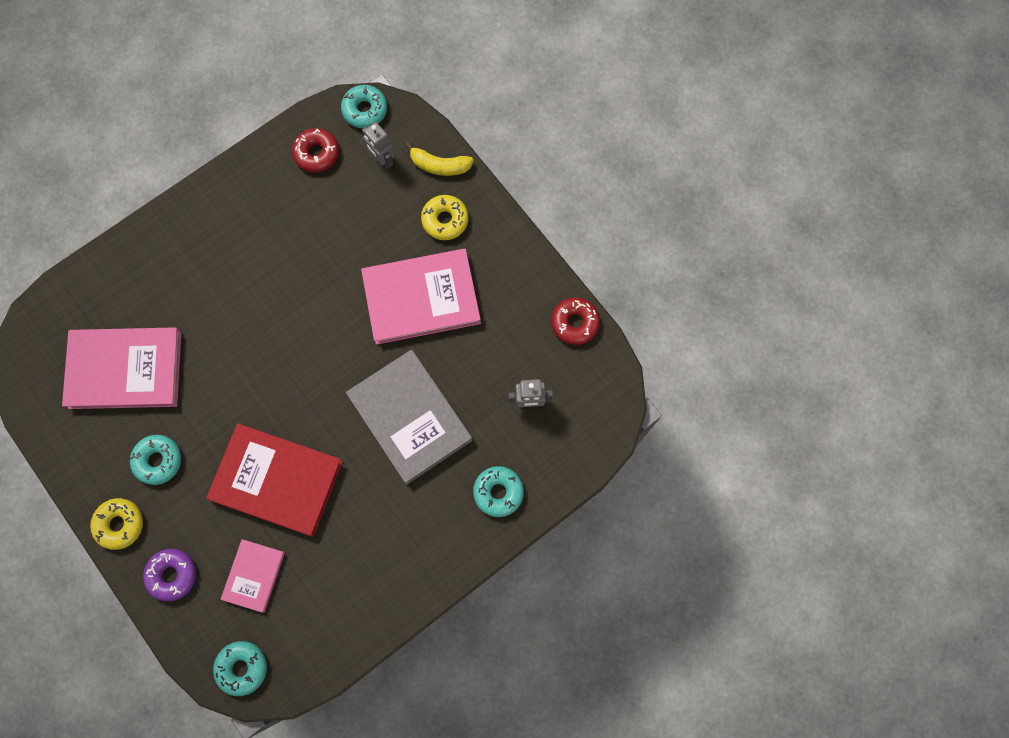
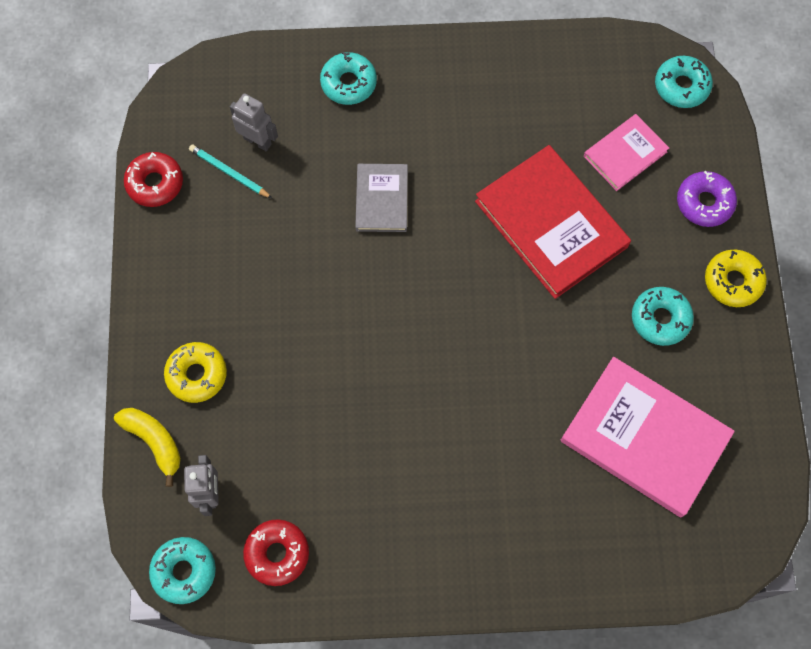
camera: 145 degrees left, 5 degrees down
grey book [346,350,472,485] -> grey book [355,164,408,232], size x0.54
pink book [361,249,481,345] -> none
none -> turquoise pencil [189,144,273,199]

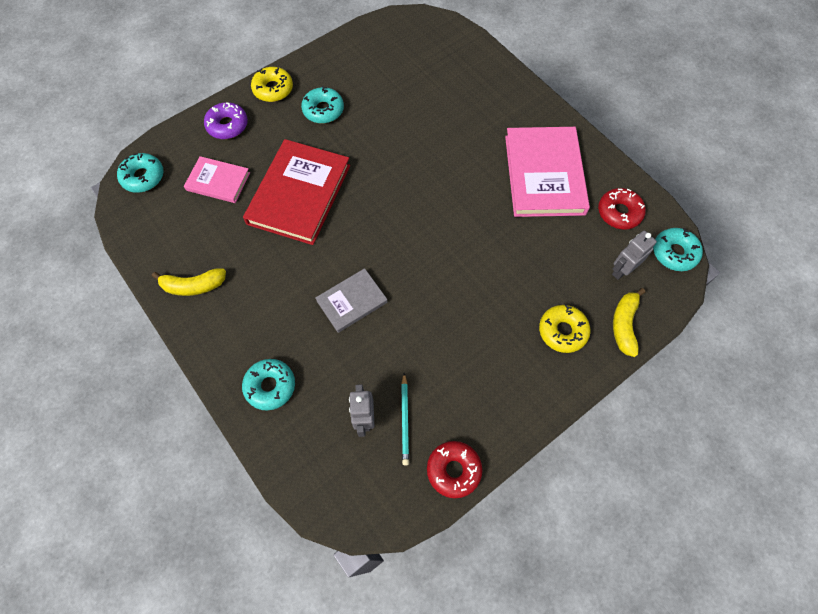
camera: 125 degrees left, 5 degrees down
pink book [561,357,735,517] -> pink book moved to [505,127,590,217]
none -> yellow banana [152,268,226,296]

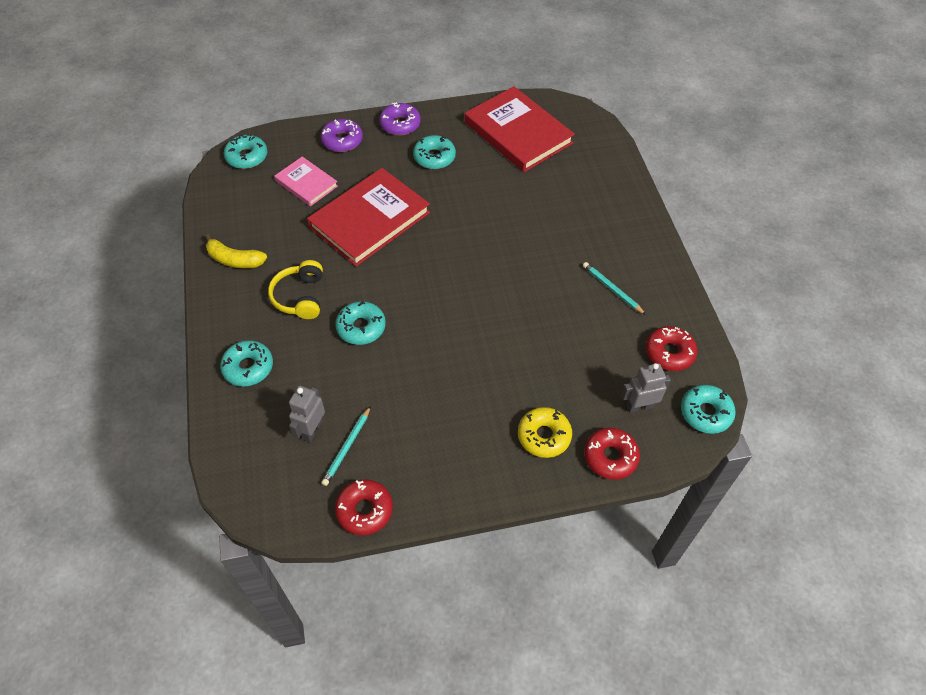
camera: 25 degrees right, 10 degrees down
yellow donut [251,67,293,102] -> purple donut [379,102,421,135]
grey book [315,268,387,333] -> turquoise donut [335,301,386,345]
pink book [505,127,590,217] -> turquoise pencil [583,262,646,315]
yellow banana [613,288,645,357] -> red donut [584,428,640,480]
none -> yellow headphones [268,260,323,319]
none -> red book [465,86,575,172]

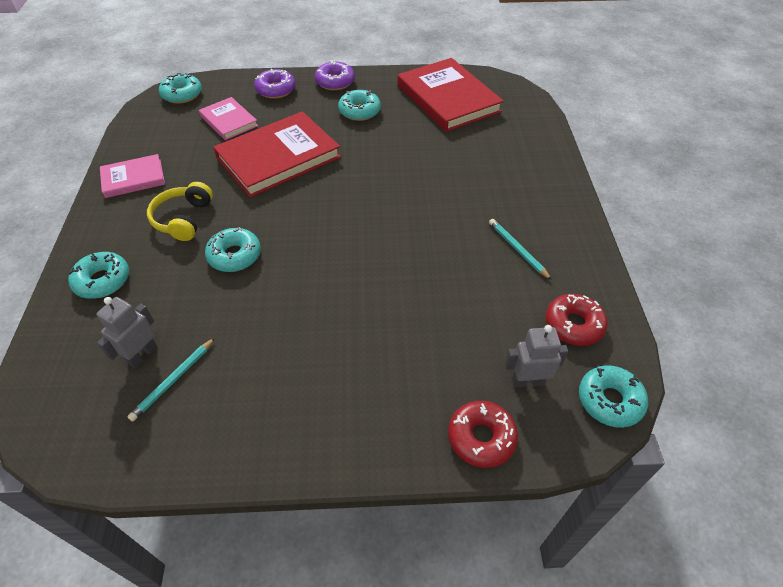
camera: 10 degrees right, 5 degrees down
yellow banana [205,234,267,268] -> pink book [100,154,165,198]
red donut [335,479,393,535] -> none
yellow donut [518,407,572,458] -> none

